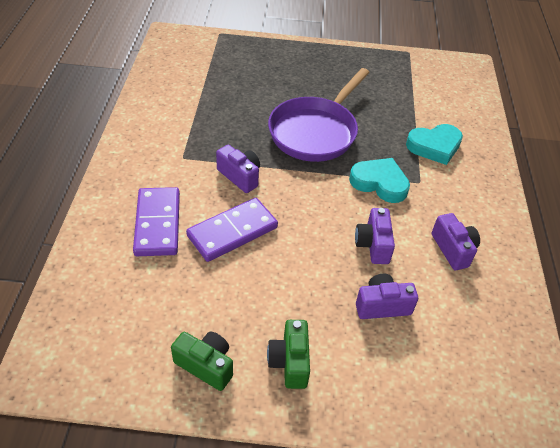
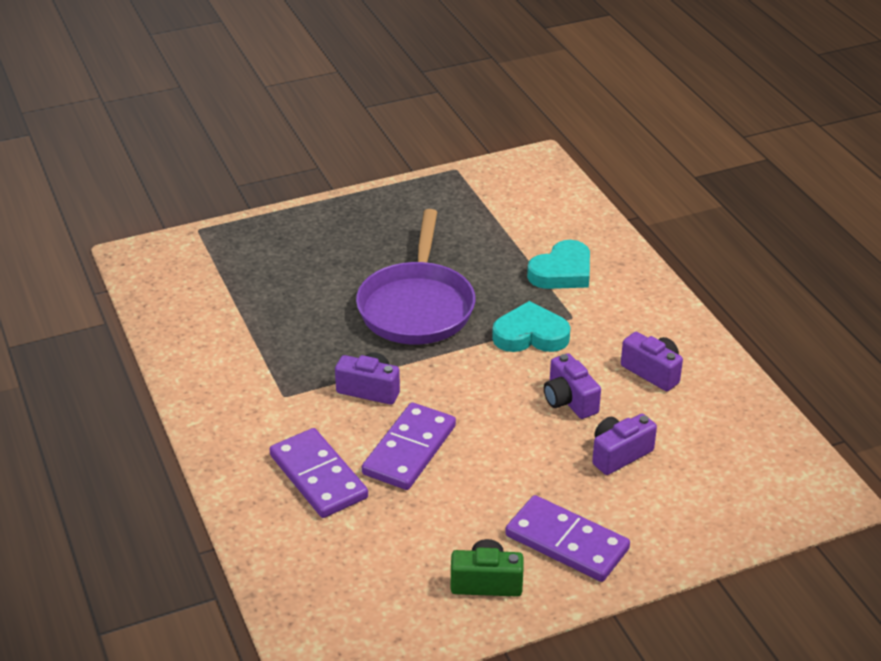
camera: 25 degrees left, 10 degrees down
green camera [267,320,310,389] -> purple domino [505,495,630,582]

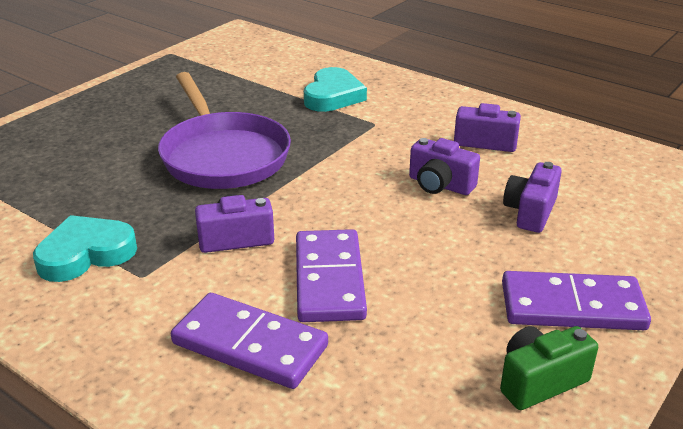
camera: 30 degrees left, 5 degrees down
turquoise heart [492,301,571,352] -> turquoise heart moved to [33,215,137,282]

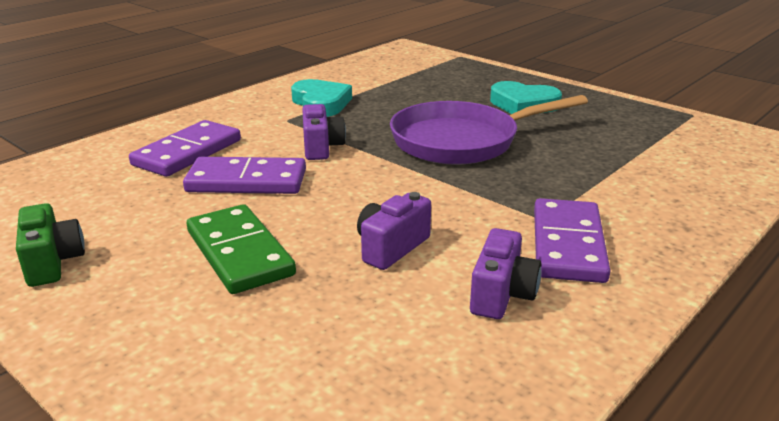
camera: 95 degrees right, 5 degrees down
turquoise heart [304,67,367,112] -> turquoise heart moved to [490,81,562,114]
purple domino [502,271,651,330] -> purple domino moved to [534,198,610,283]
purple camera [503,162,562,233] -> none
none -> green domino [187,204,296,294]

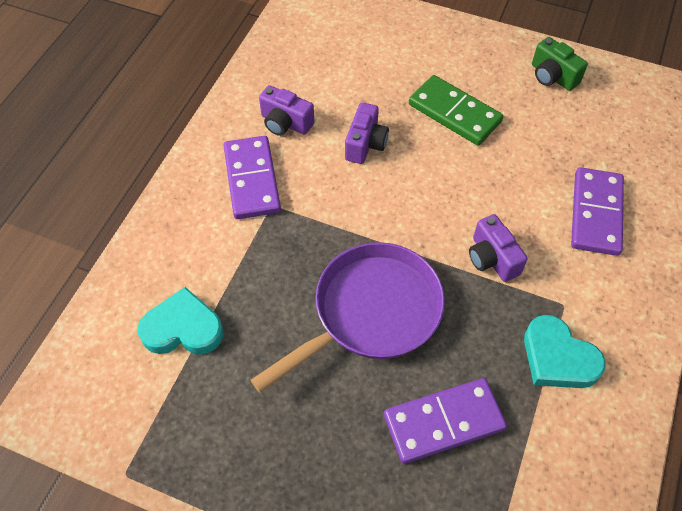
camera: 160 degrees right, 30 degrees up
purple domino [183,157,306,194] -> purple domino moved to [384,378,507,464]
purple camera [470,228,542,319] -> purple camera turned 60 degrees counterclockwise [259,85,314,136]
turquoise heart [490,81,562,114] -> turquoise heart moved to [138,287,224,355]

